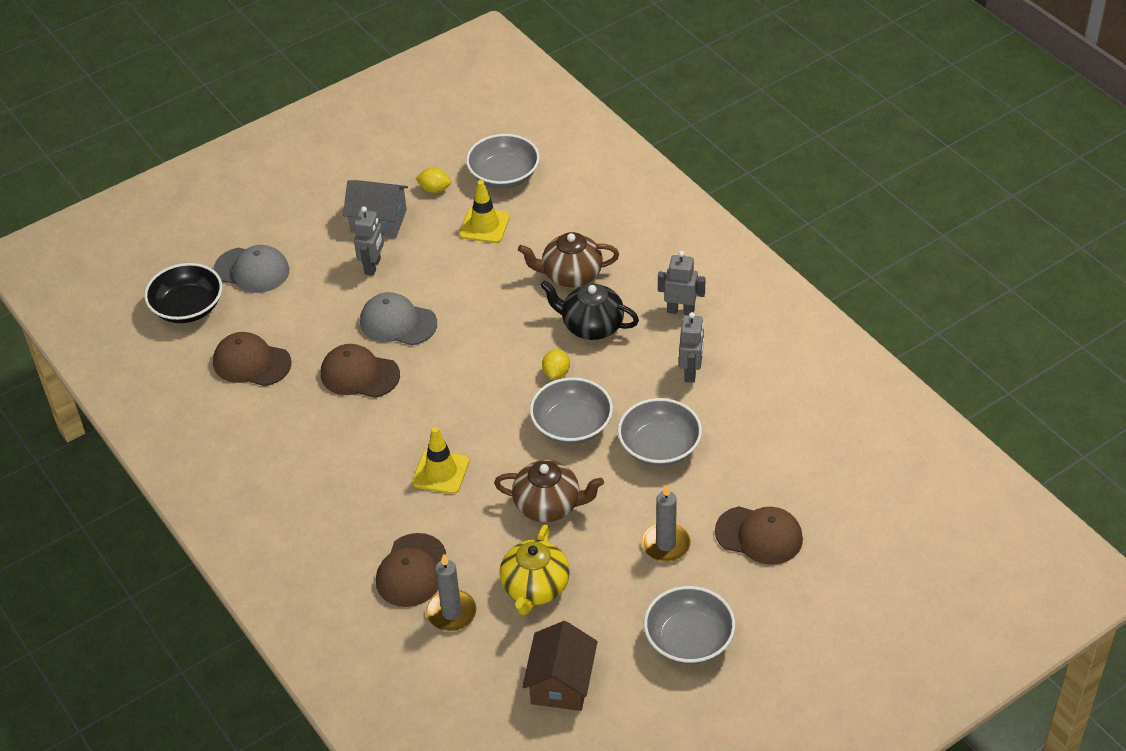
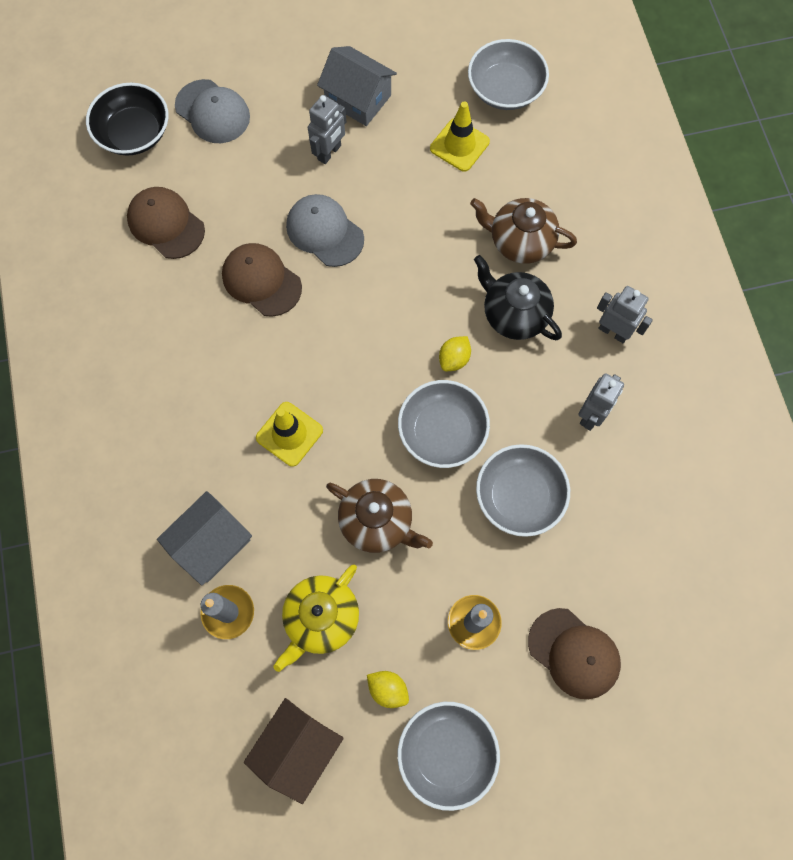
camera: 20 degrees right, 25 degrees up
brown cap [376,533,446,607] -> grey house [157,491,252,585]
yellow lemon [415,168,451,193] -> yellow lemon moved to [367,671,409,708]

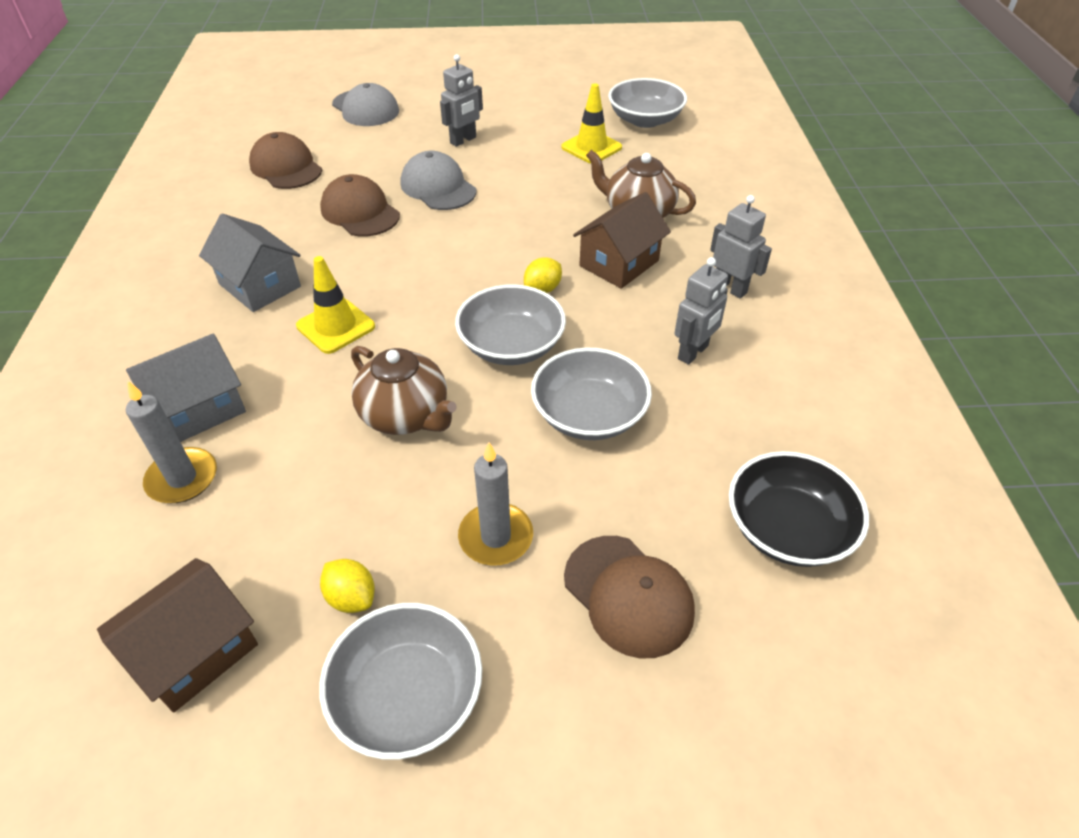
camera: 10 degrees right, 25 degrees down
black bowl [86,83,168,156] -> black bowl moved to [729,451,869,567]
yellow teapot [273,565,359,672] -> none
grey house [317,46,397,126] -> grey house moved to [199,214,301,312]
black teapot [474,255,562,340] -> brown house [573,192,671,289]

